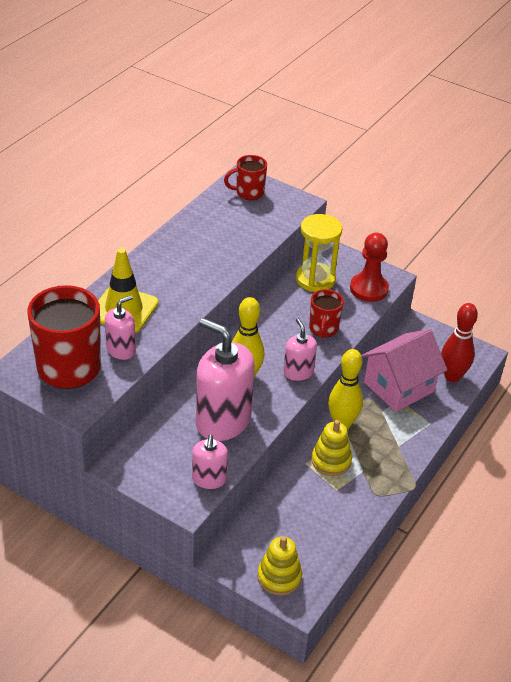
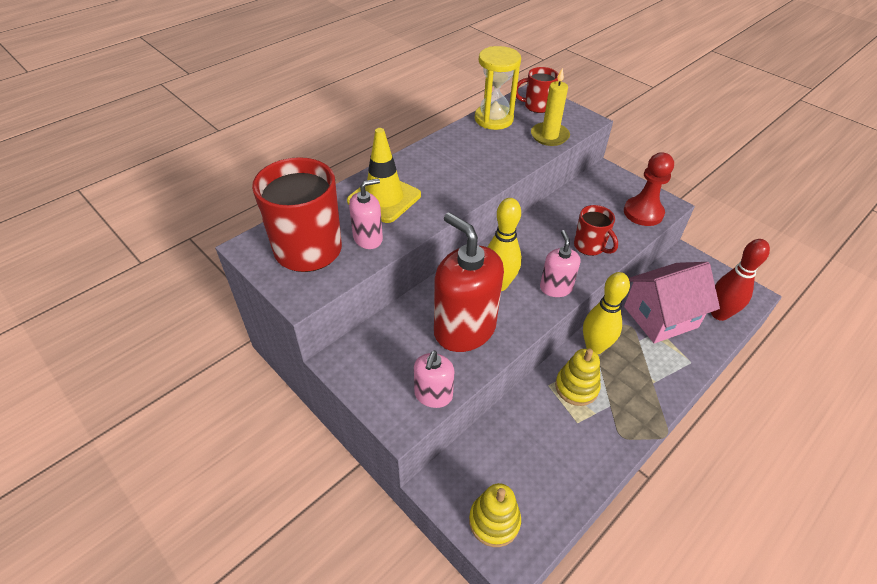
camera: 15 degrees right, 5 degrees up
pink soap dispenser [196,318,255,441] -> red soap dispenser [434,212,504,352]
yellow hourglass [296,214,342,292] -> yellow hourglass moved to [475,46,521,130]
red mug [309,289,344,338] -> red mug turned 60 degrees counterclockwise [574,205,618,256]
none -> yellow candle [531,68,570,146]

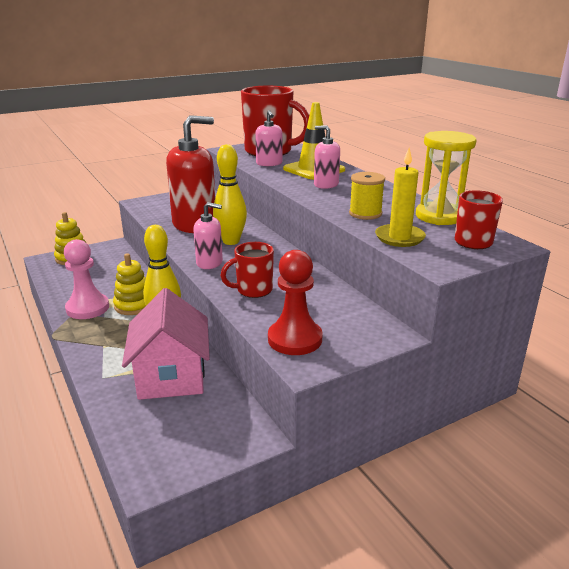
camera: 105 degrees right, 20 degrees down
pink soap dispenser [414,351,454,408] -> pink soap dispenser moved to [314,125,340,189]
red bowling pin [711,239,770,321] -> none
none -> pink pawn [64,239,109,319]
none -> yellow spool [349,172,385,220]

